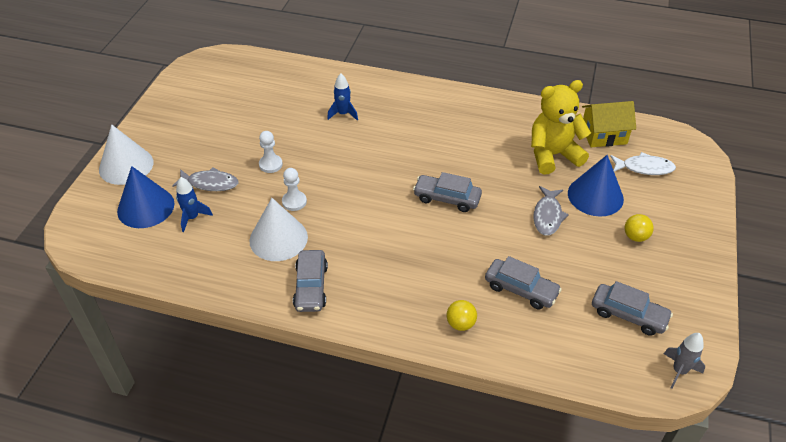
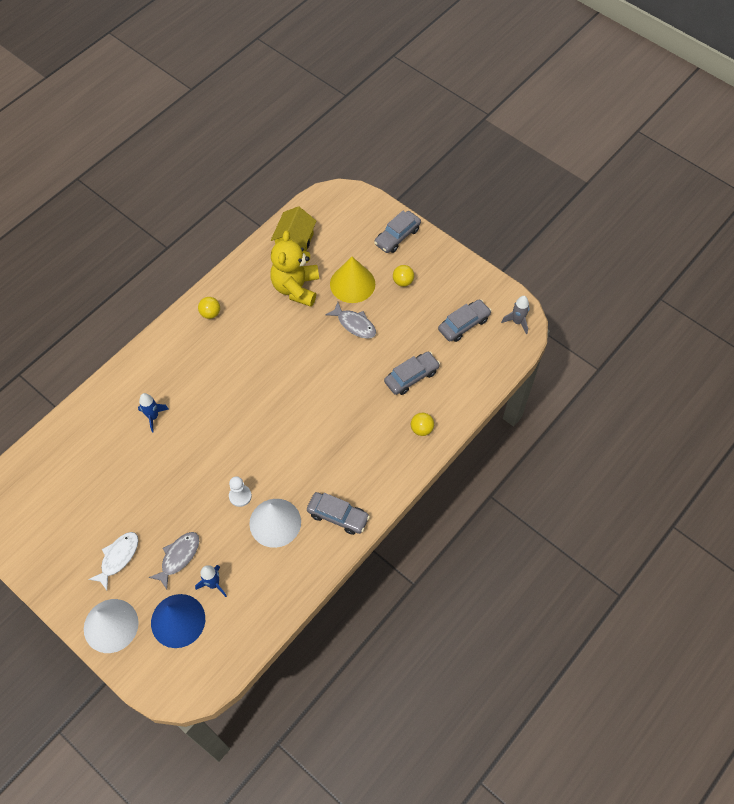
camera: 65 degrees left, 15 degrees up
white pawn [259,131,283,173] -> none
grey car [413,172,482,212] -> grey car moved to [374,211,421,253]
blue cone [568,155,624,216] -> yellow cone [330,257,375,303]
white fish [610,152,676,175] -> white fish moved to [88,532,139,590]
none -> yellow ball [198,297,220,319]

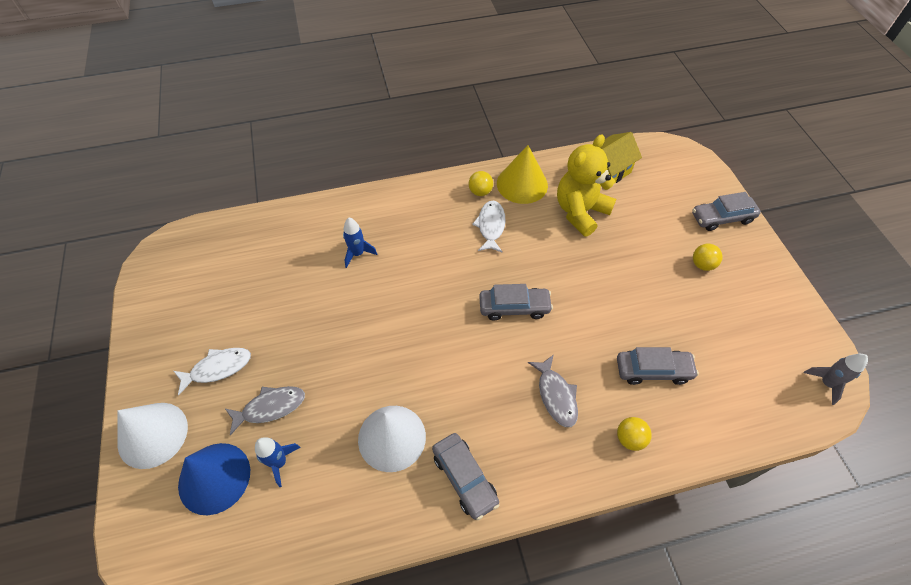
camera: 35 degrees right, 5 degrees down
white pawn [229,476,252,507] -> none
grey fish [325,302,376,339] -> grey fish moved to [528,355,578,427]
yellow cone [330,257,375,303] -> yellow cone moved to [497,145,548,204]
grey car [438,300,492,342] -> grey car moved to [479,284,553,321]
none -> white fish [472,201,506,253]

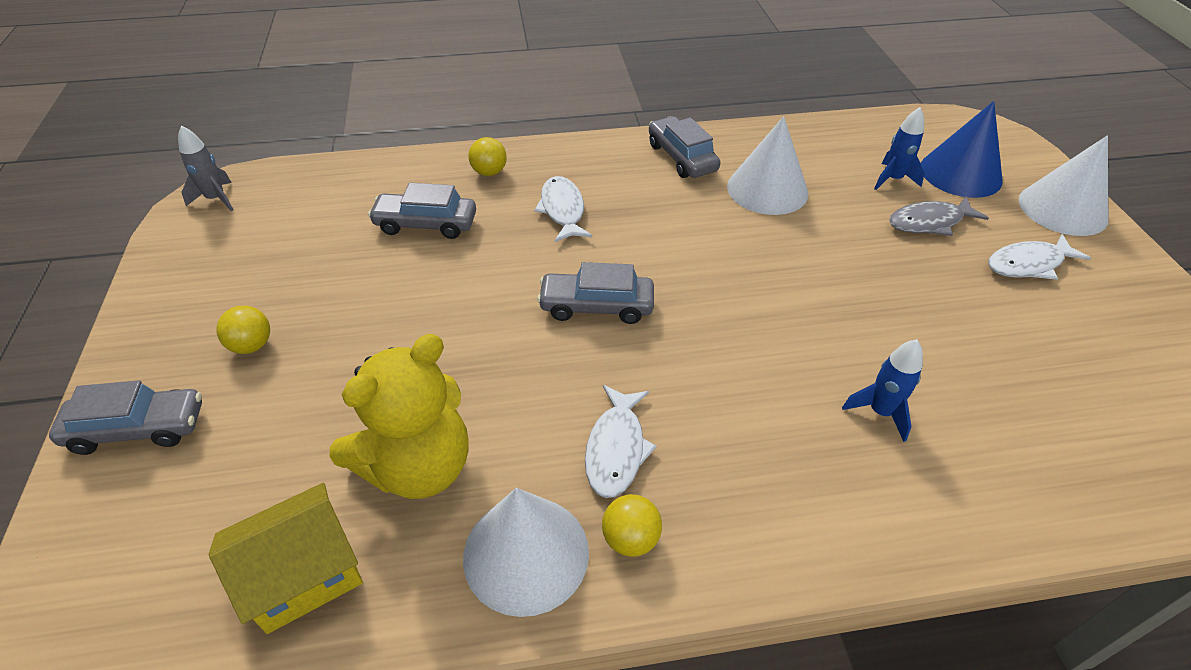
camera: 175 degrees left, 10 degrees down
yellow cone [497,145,548,204] -> white cone [463,488,589,617]
grey fish [528,355,578,427] -> white fish [534,176,592,242]

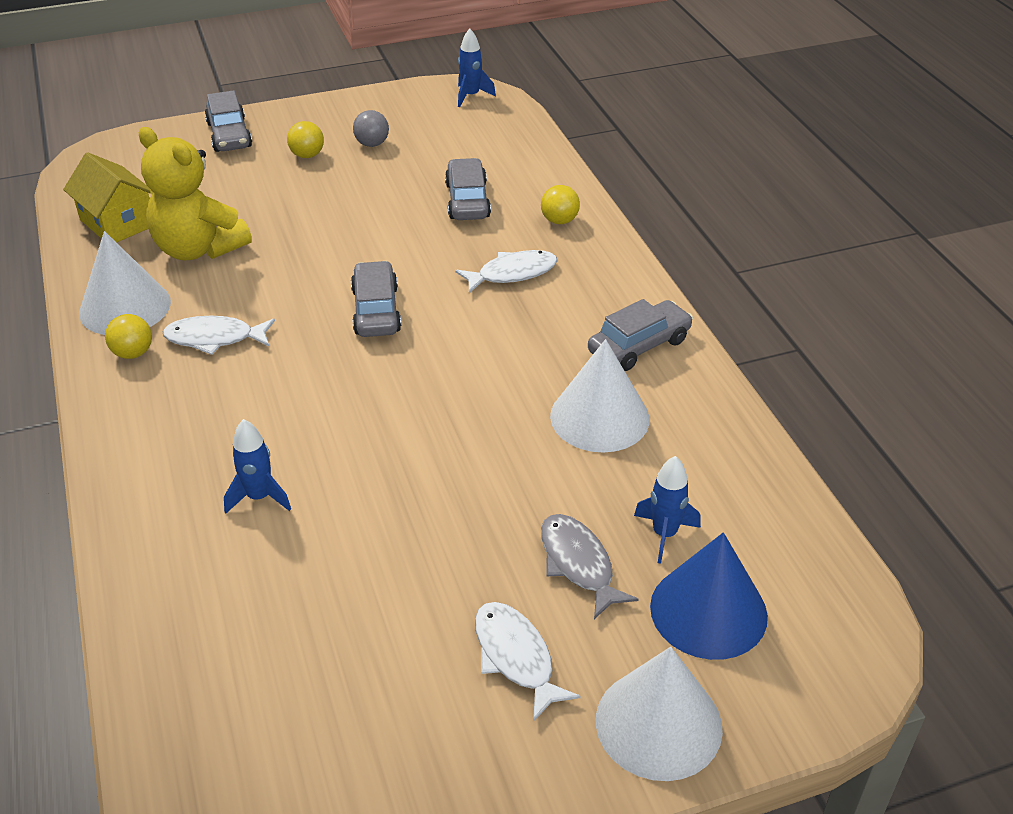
camera: 80 degrees right, 5 degrees down
grey rocket [178,125,233,211] -> blue rocket [458,28,496,107]
none -> grey ball [353,110,389,147]

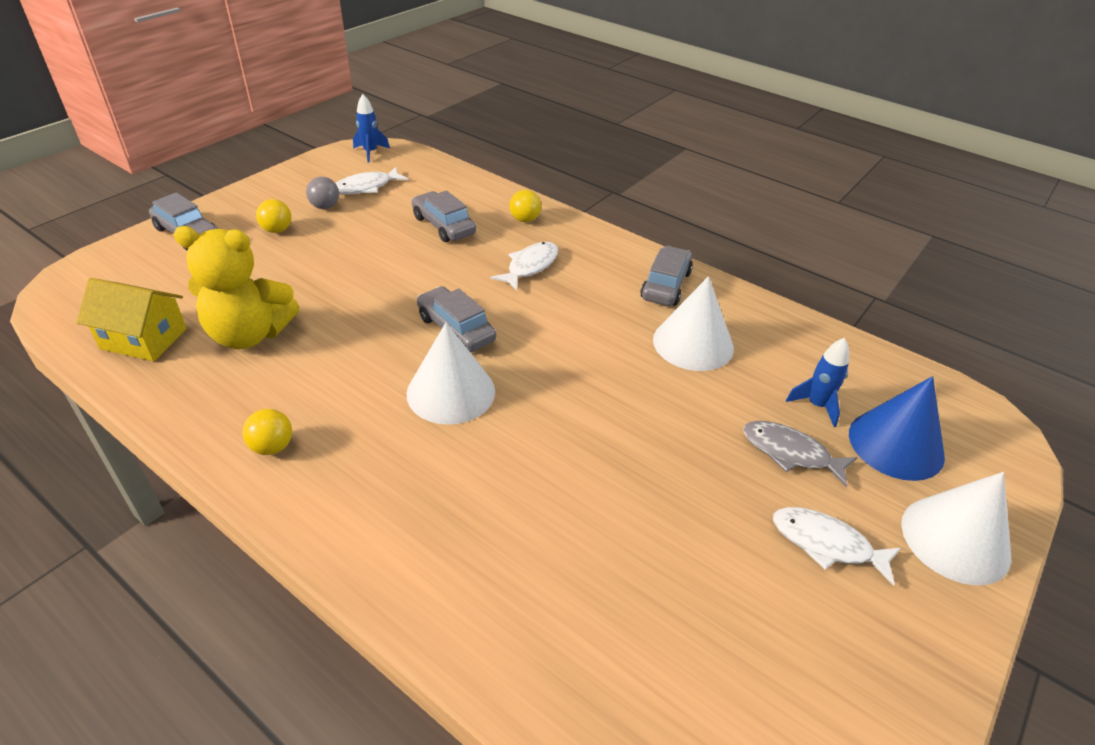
camera: 35 degrees left, 0 degrees up
white cone [79,231,171,335] -> white cone moved to [407,322,495,425]
white fish [163,316,275,355] -> white fish moved to [336,167,408,194]
blue rocket [224,419,291,513] -> none

